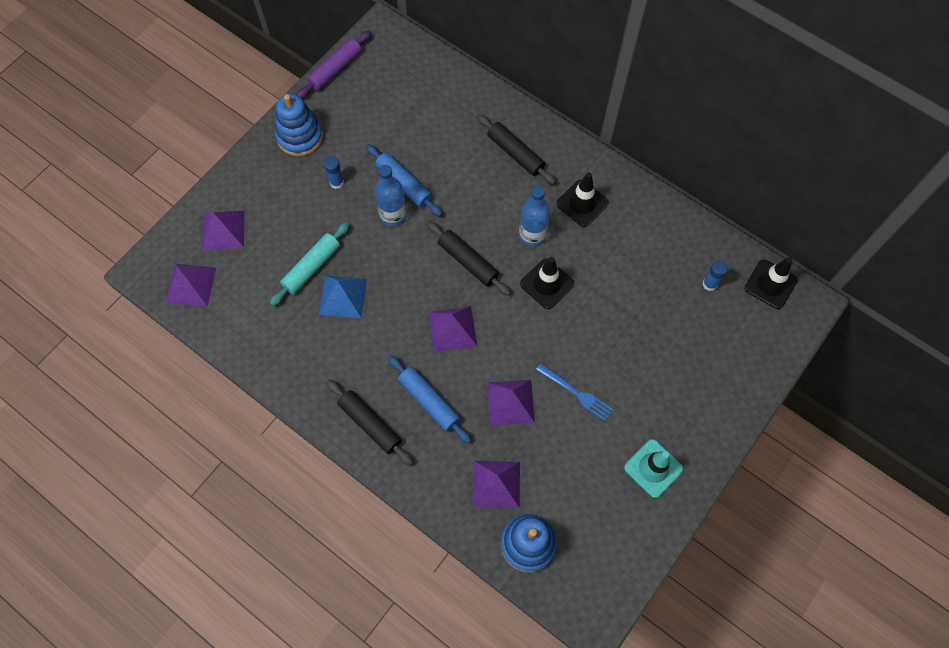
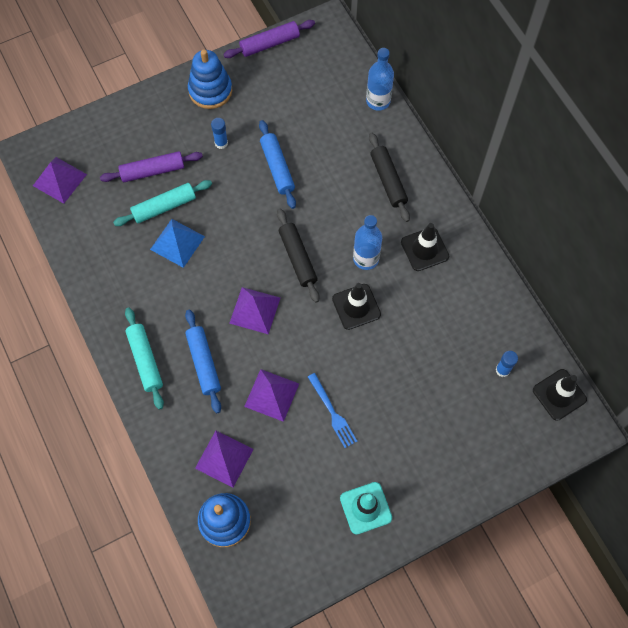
camera: 25 degrees right, 0 degrees up
purple pyramid [202,211,244,251] -> none
black rolling pin [326,379,413,466] -> turquoise rolling pin [125,308,164,410]
blue bottle [375,165,407,226] -> blue bottle moved to [366,48,394,111]
none -> purple rolling pin [100,151,203,182]

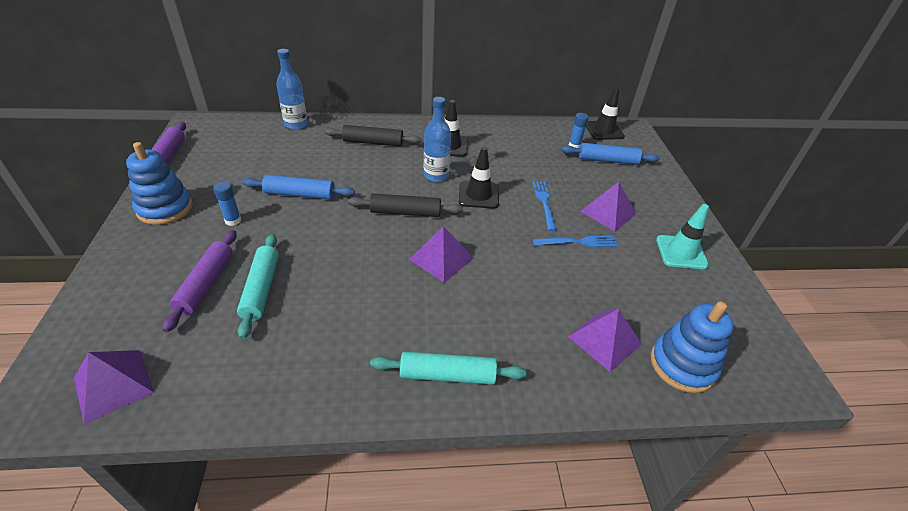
camera: 70 degrees left, 25 degrees down
blue pyramid [150,219,205,268] -> none
blue rolling pin [185,310,221,413] -> blue rolling pin moved to [561,143,660,165]
purple pyramid [244,369,299,422] -> purple pyramid moved to [580,182,636,231]
none -> blue fork [532,181,557,231]

